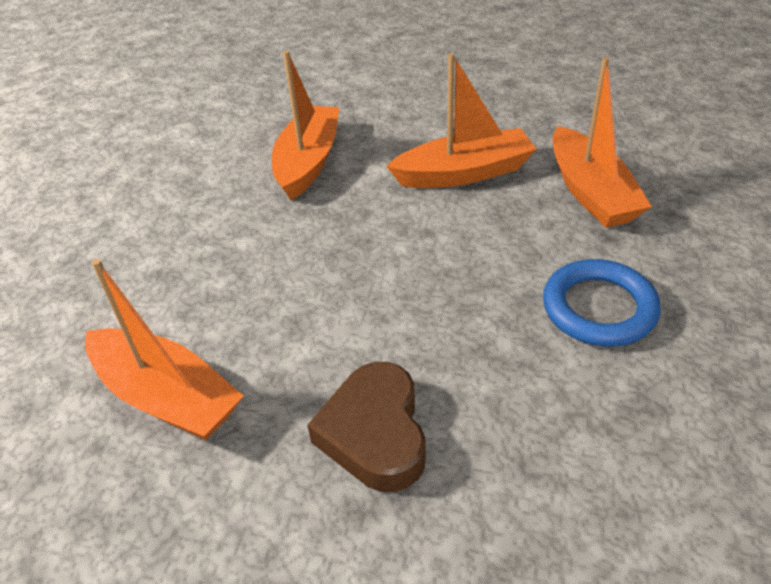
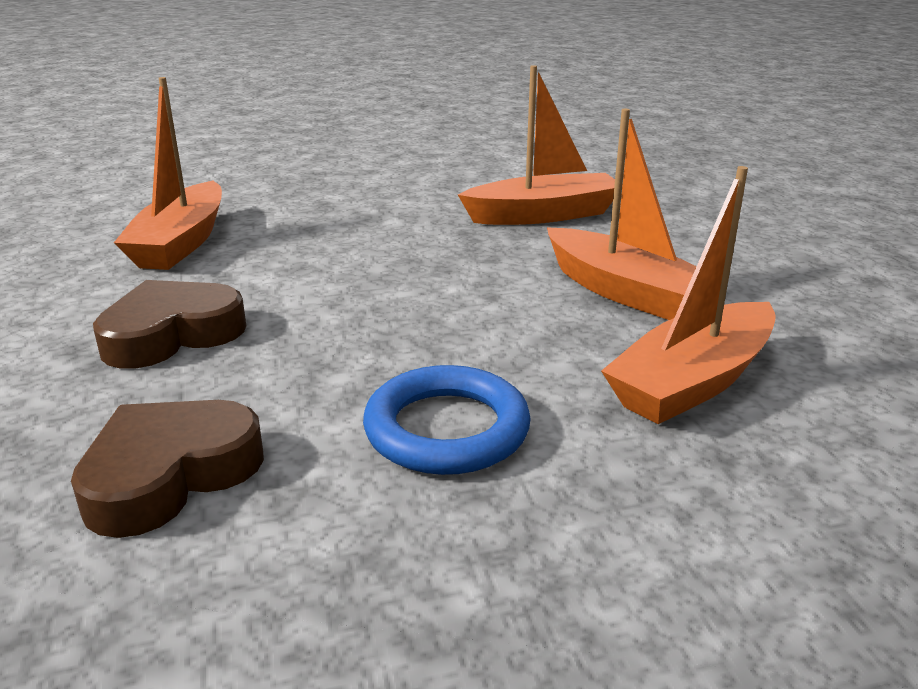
camera: 60 degrees right, 15 degrees down
none -> brown heart [71,400,264,538]

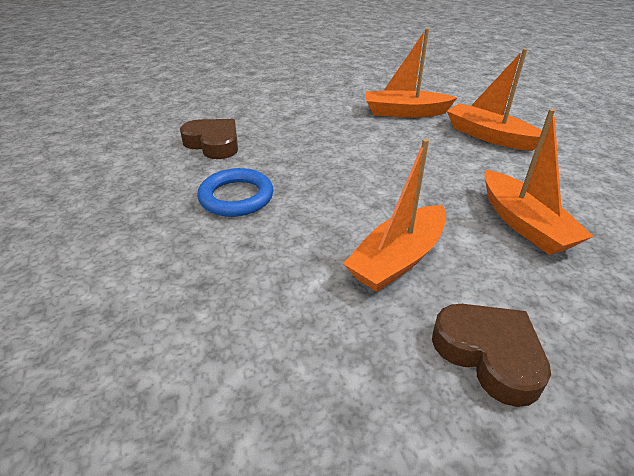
camera: 85 degrees right, 10 degrees up
brown heart [93,280,246,369] -> brown heart moved to [432,304,551,407]
orange boat [601,166,776,424] -> orange boat moved to [447,48,542,151]

